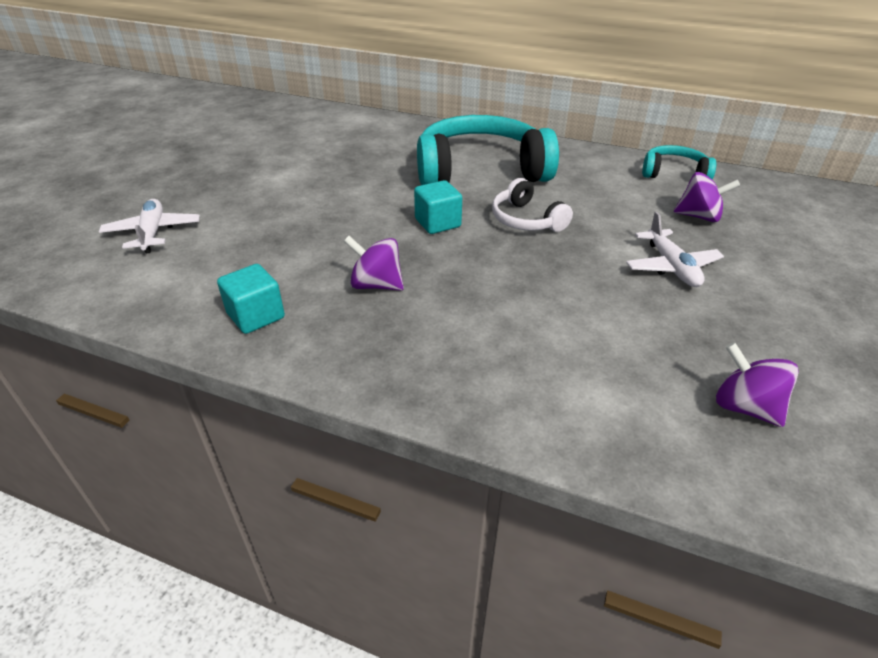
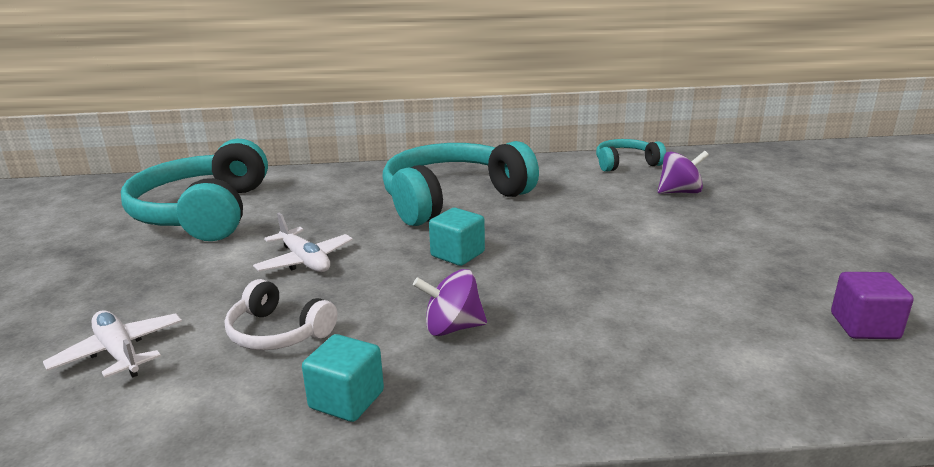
camera: 25 degrees left, 15 degrees down
white headphones [492,178,573,232] -> white headphones moved to [225,279,337,350]
white plane [626,212,724,287] -> white plane moved to [253,213,353,272]
purple spinning top [716,342,799,427] -> purple cube [831,272,914,339]
none -> turquoise headphones [121,139,268,241]

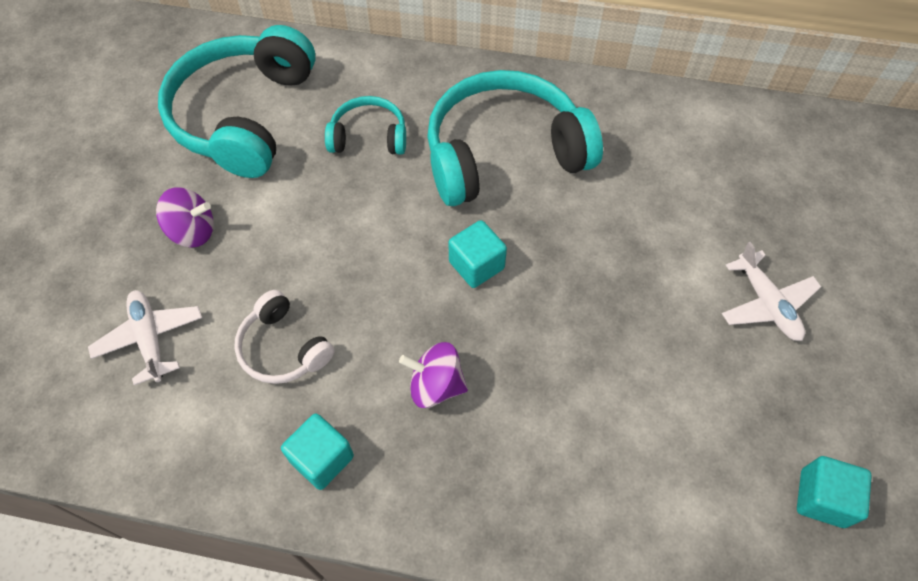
camera: 15 degrees right, 35 degrees up
white plane [253,213,353,272] -> white plane moved to [722,242,821,341]
turquoise headphones [596,139,666,172] -> turquoise headphones moved to [325,96,406,155]
purple spinning top [658,151,709,194] -> purple spinning top moved to [156,187,214,247]
purple cube [831,272,914,339] -> turquoise cube [797,456,872,528]

